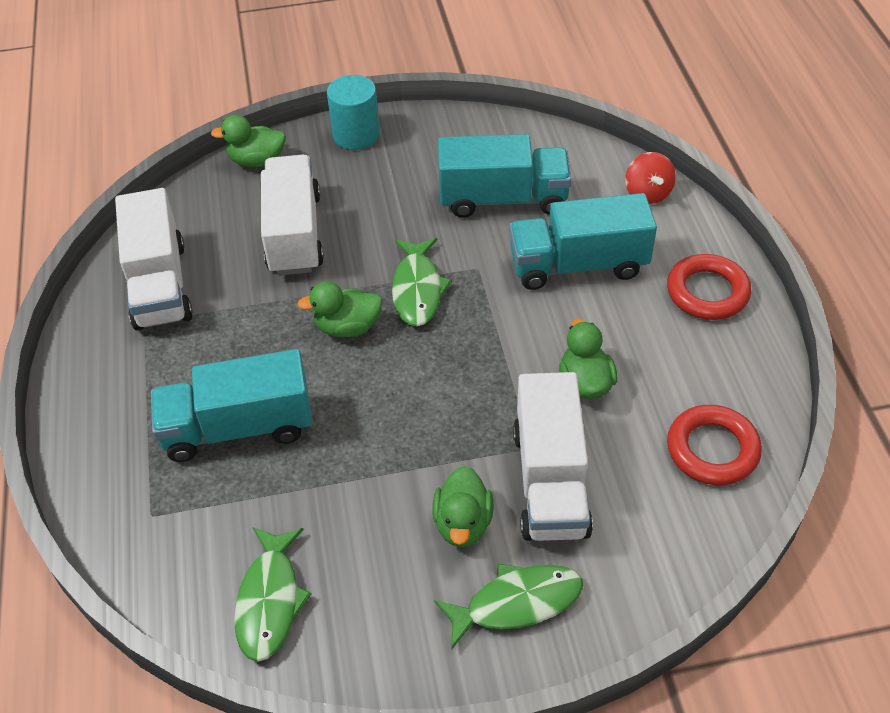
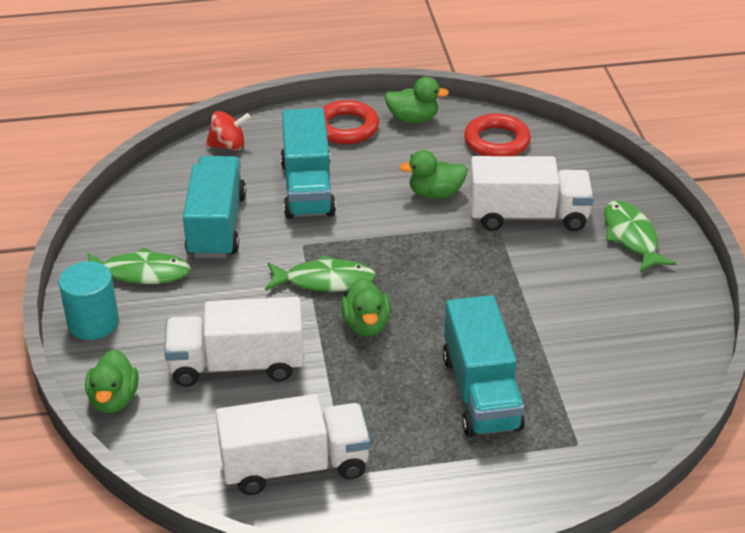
camera: 90 degrees left, 10 degrees down
green fish [234,527,312,662] -> green fish moved to [88,247,191,284]
green duck [432,466,494,547] -> green duck moved to [385,77,449,123]

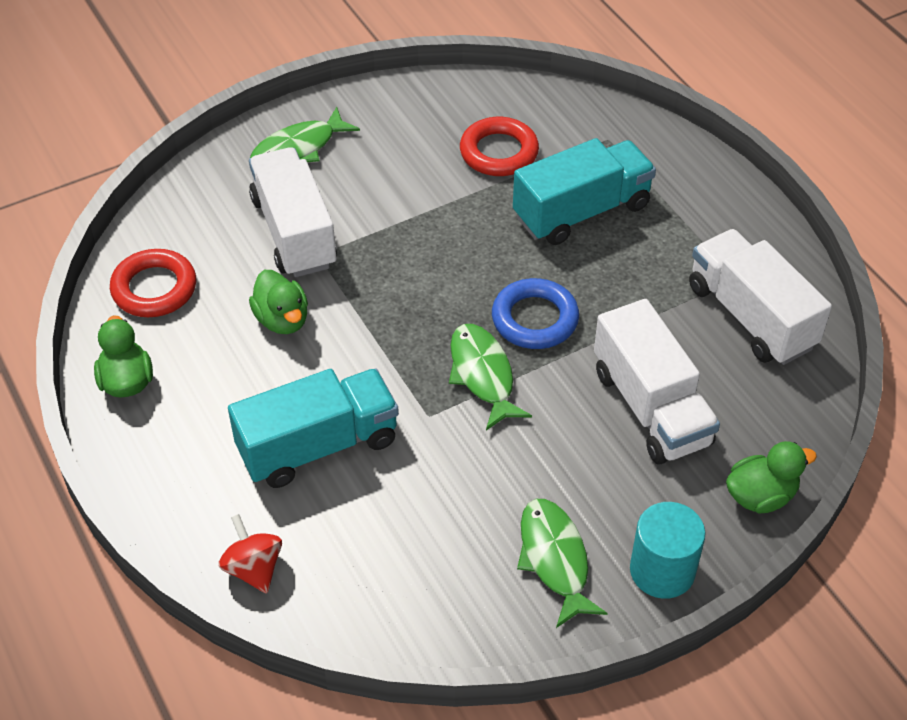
camera: 110 degrees left, 10 degrees up
turquoise truck [183,156,246,258] -> none
red ring [322,100,379,144] -> red ring moved to [460,117,539,176]
green duck [341,278,391,336] -> blue ring [492,278,579,349]

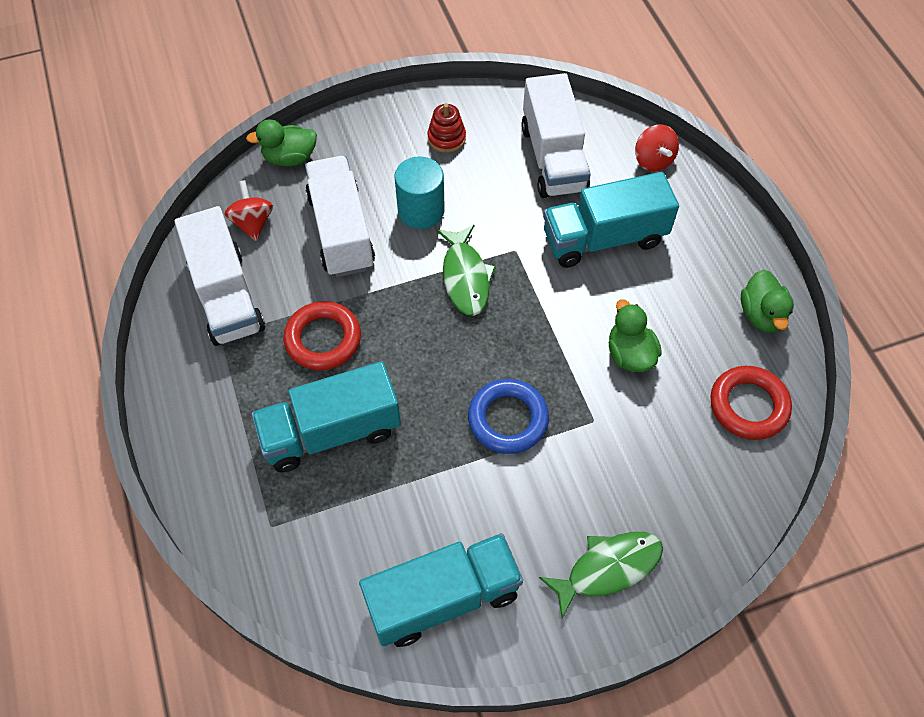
camera: 170 degrees left, 10 degrees up
white truck [249,147,337,277] -> white truck moved to [521,73,591,198]
red ring [460,117,539,176] -> red ring moved to [283,301,361,370]
blue ring [492,278,579,349] -> blue ring moved to [468,379,549,454]
green fish [517,499,608,628] -> red stacking toy [427,103,466,153]
turquoise cylinder [630,502,706,599] -> turquoise cylinder moved to [394,156,445,229]
none -> red spinning top [224,180,273,241]
none -> turquoise truck [359,533,523,647]

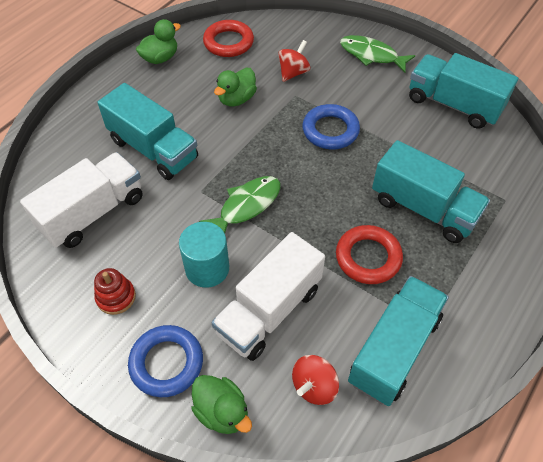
camera: 125 degrees left, 5 degrees down
white truck [175,206,265,346] -> turquoise truck [348,276,449,406]
red spinning top [635,124,679,172] -> red spinning top moved to [278,40,310,82]
none -> blue ring [128,325,203,397]

